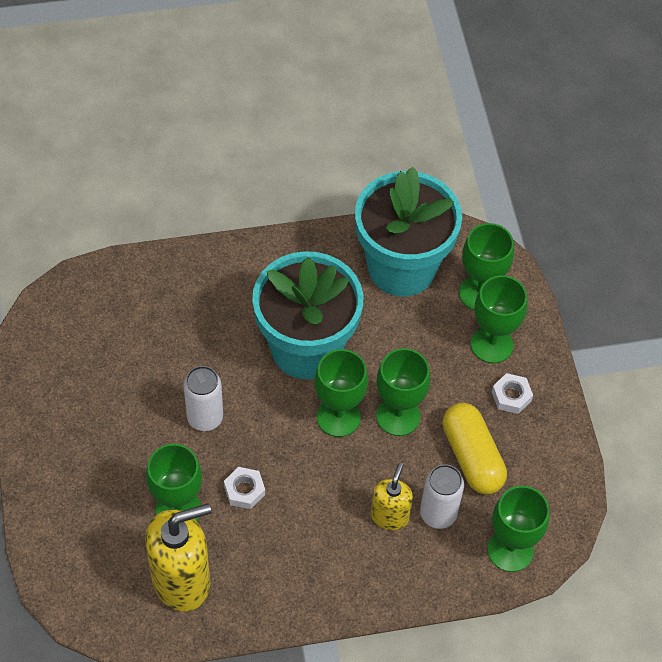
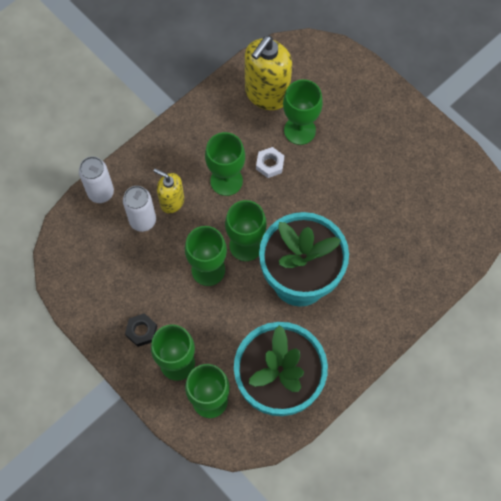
camera: 150 degrees right, 10 degrees up
white can [184,366,223,431] -> white can moved to [79,156,114,203]
yellow soap dispenser [371,463,413,530] -> yellow soap dispenser turned 135 degrees clockwise [154,168,184,213]
yellow capsule [442,403,507,495] -> none
green goblet [487,486,549,572] -> green goblet moved to [205,132,245,196]
white nut [492,373,533,414] -> black nut [125,313,157,347]

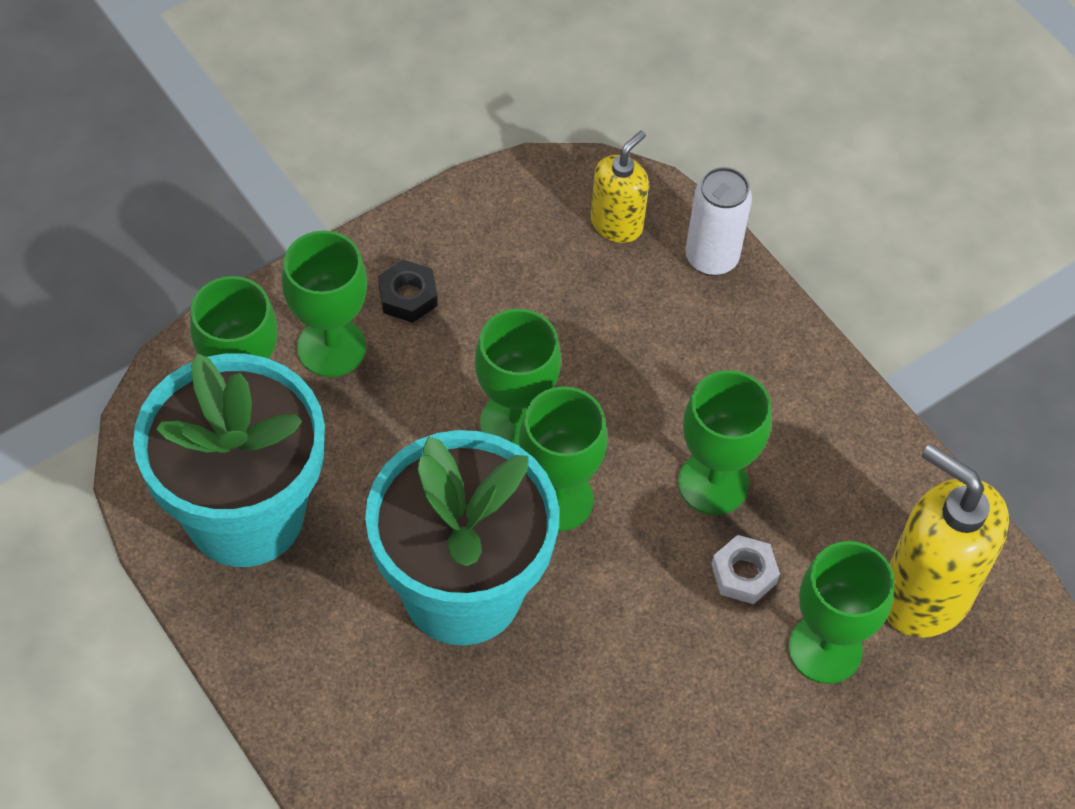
camera: 95 degrees right, 10 degrees down
white can [123,186,156,232] -> none
yellow soap dispenser [154,168,184,213] -> yellow soap dispenser moved to [591,131,649,243]

